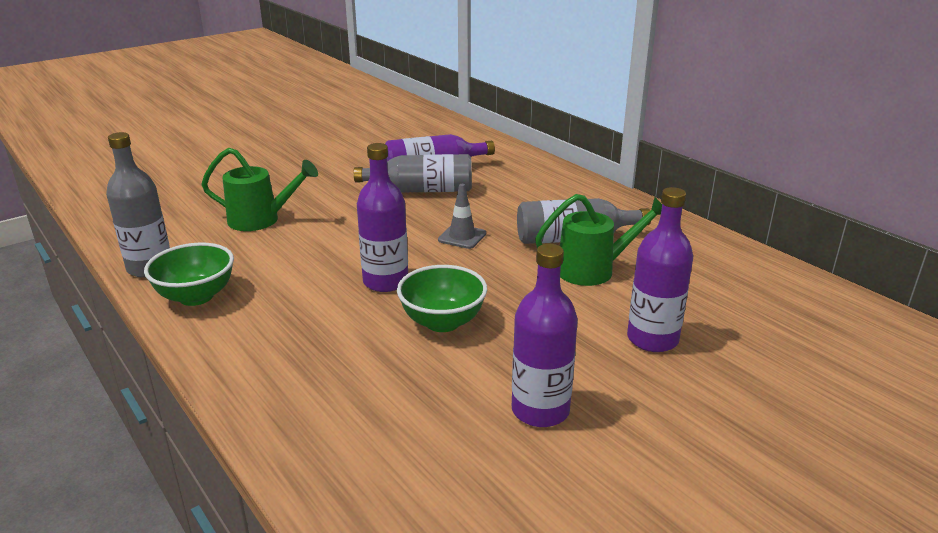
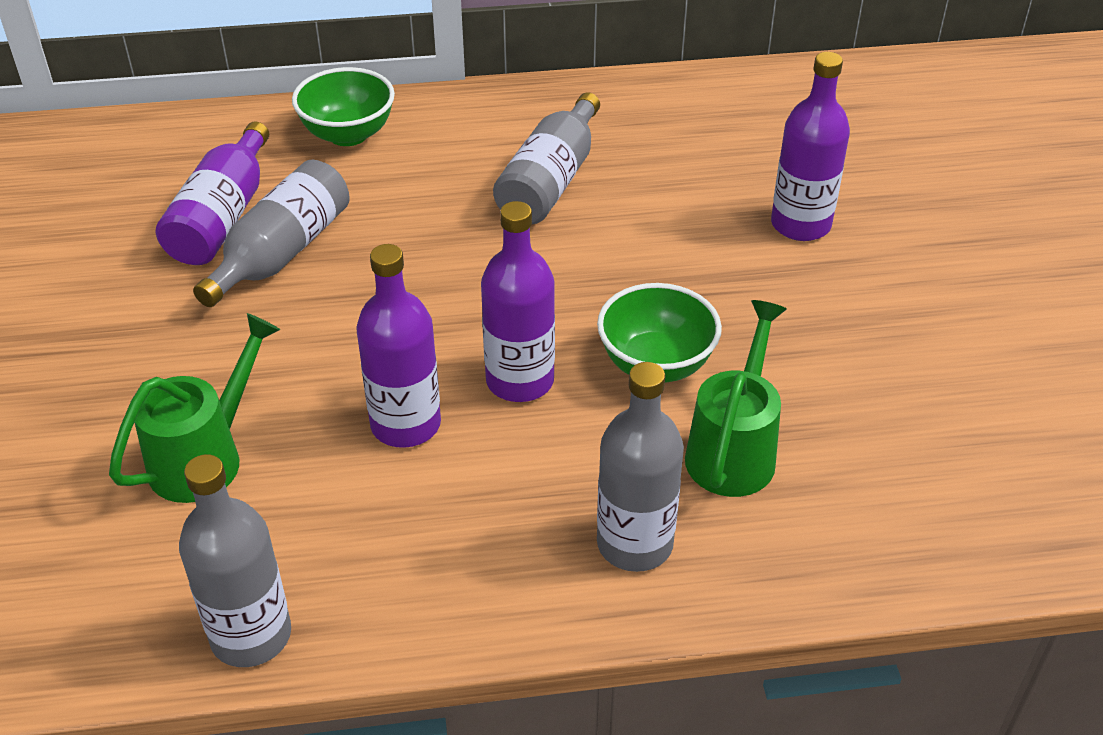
camera: 60 degrees left, 15 degrees up
green bowl [144,242,234,306] -> green bowl moved to [292,67,395,146]
grey traffic cone [438,184,486,249] -> none
purple bottle [512,244,578,427] -> purple bottle moved to [356,244,441,448]
green watering can [535,194,662,286] -> green watering can moved to [685,300,787,497]
none -> grey bottle [597,362,684,572]

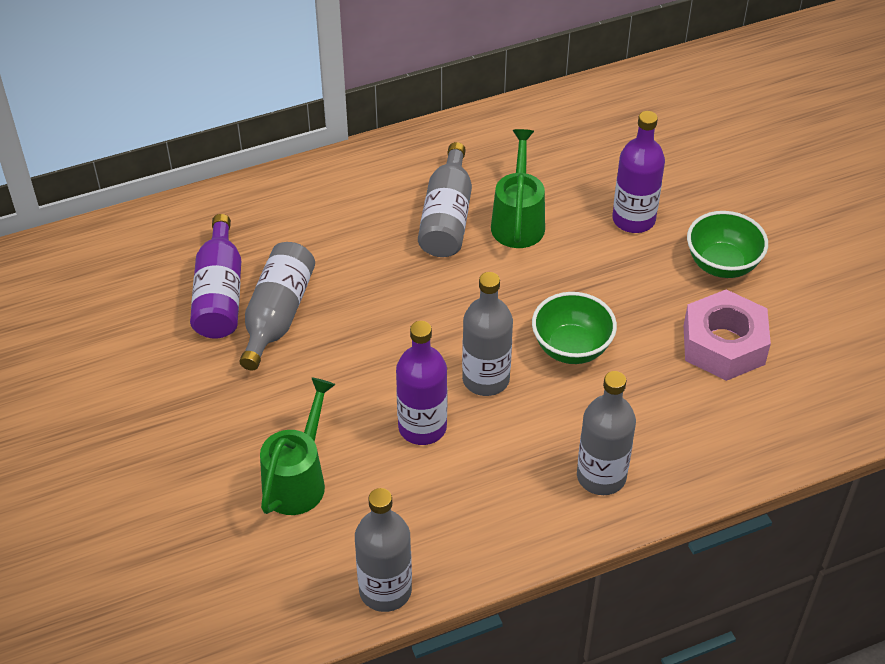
camera: 15 degrees left, 5 degrees up
green bowl [292,67,395,146] -> green bowl moved to [687,211,768,278]
purple bottle [481,201,555,402] -> grey bottle [462,272,513,396]
green watering can [685,300,787,497] -> green watering can moved to [491,129,545,248]
none -> pink nut [684,289,771,381]

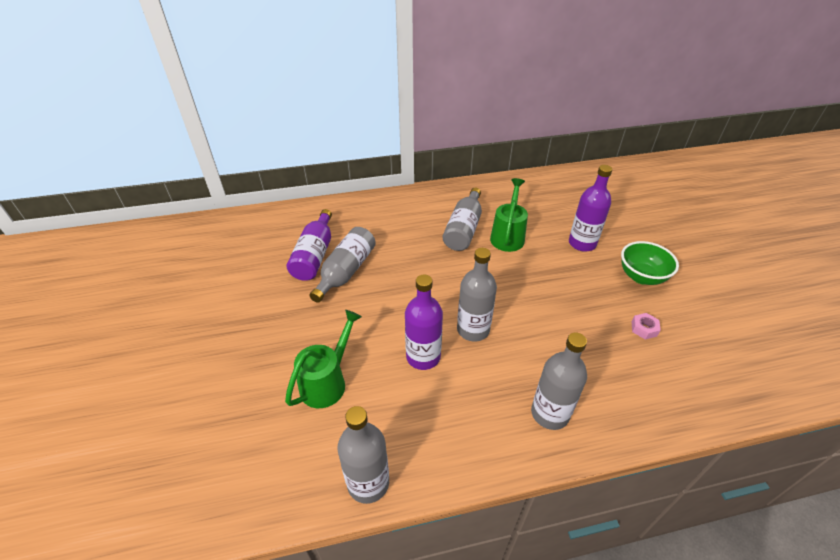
camera: 10 degrees right, 5 degrees down
green bowl [532,292,617,364] -> none
pink nut [684,289,771,381] -> pink nut [632,313,661,340], size x0.42

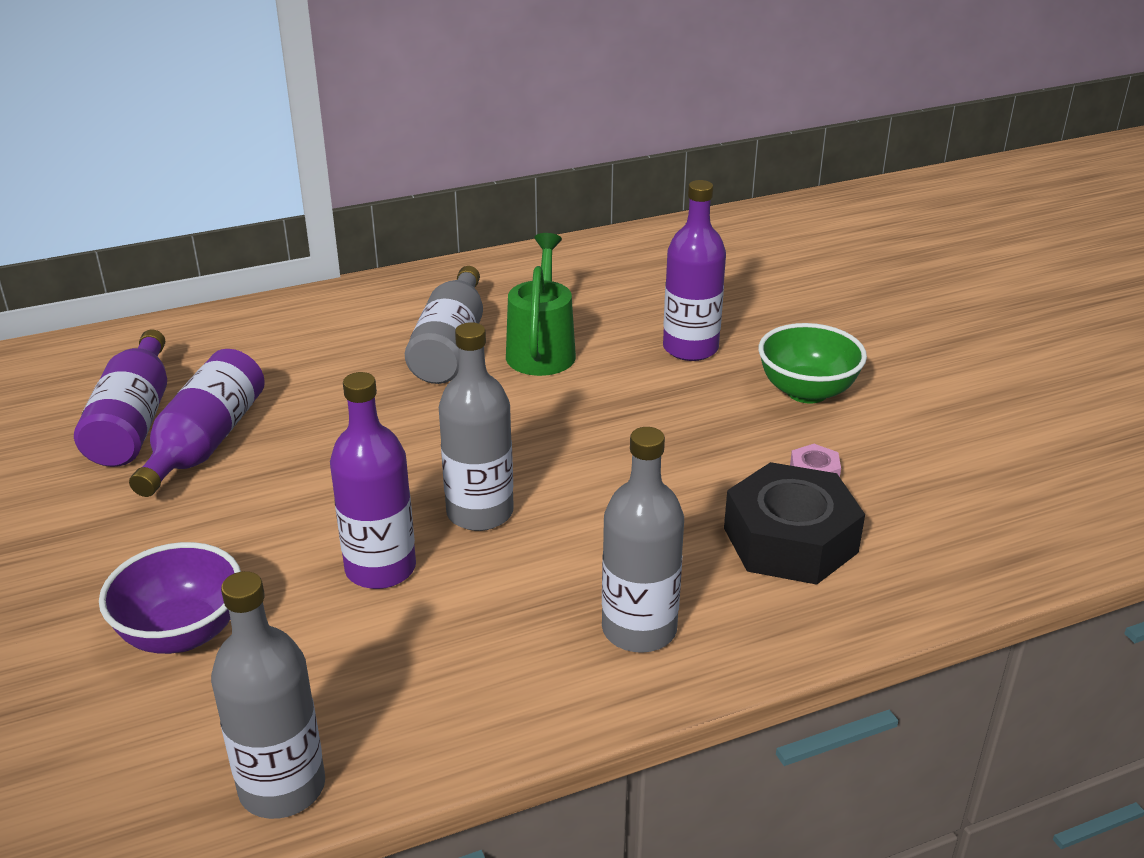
camera: 10 degrees left, 10 degrees down
green watering can [285,310,362,408] -> purple bowl [99,542,241,654]
grey bottle [309,227,376,303] -> purple bottle [129,349,265,497]
none -> black nut [724,462,865,585]

